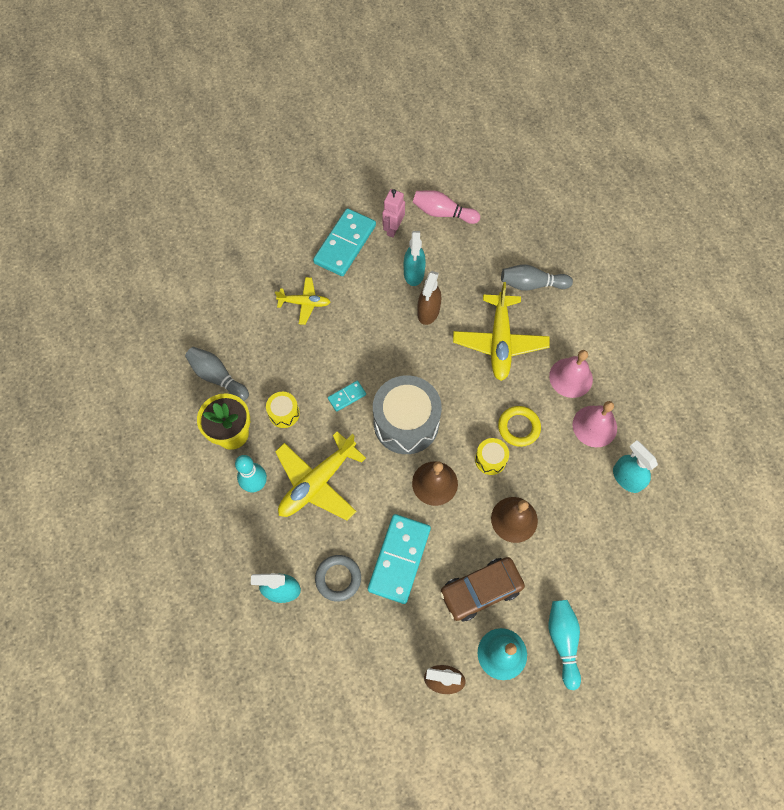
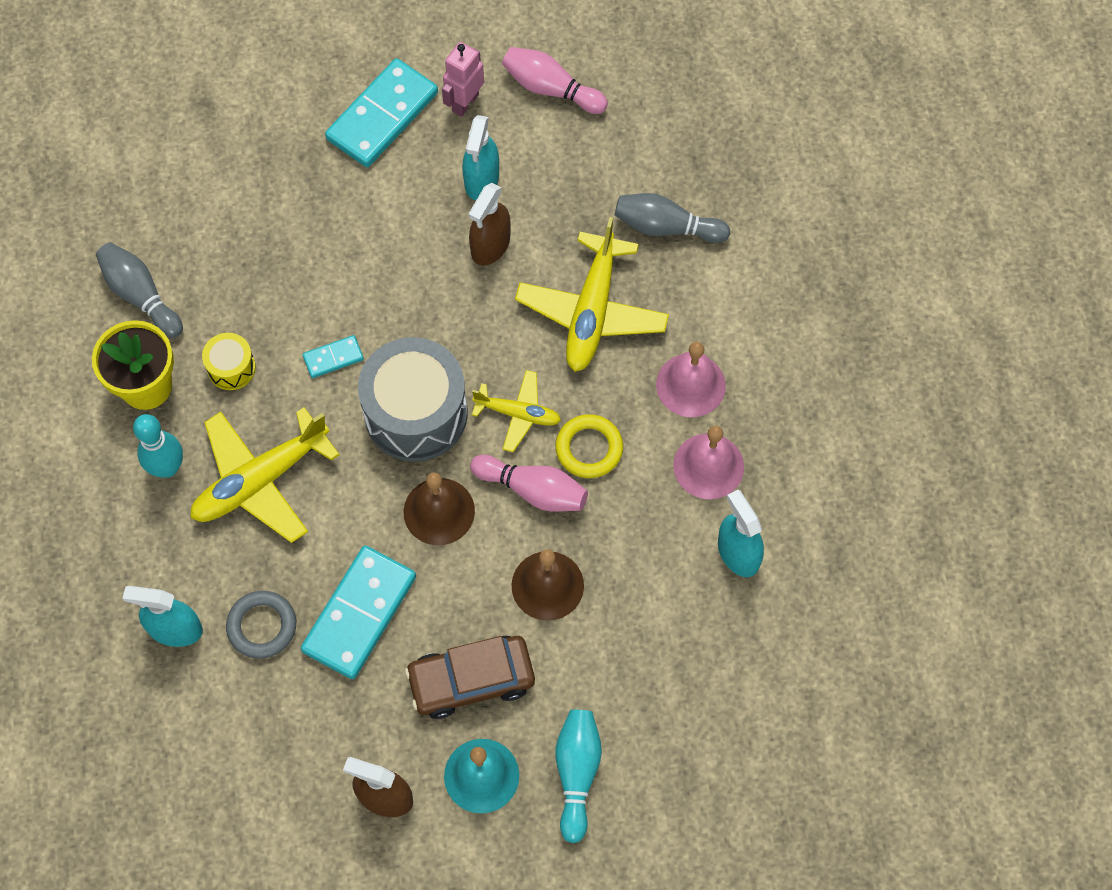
camera: 10 degrees right, 0 degrees up
yellow plane [275,277,330,325] -> yellow plane moved to [472,370,561,452]
yellow drum [475,438,509,475] -> pink bowling pin [470,455,588,512]

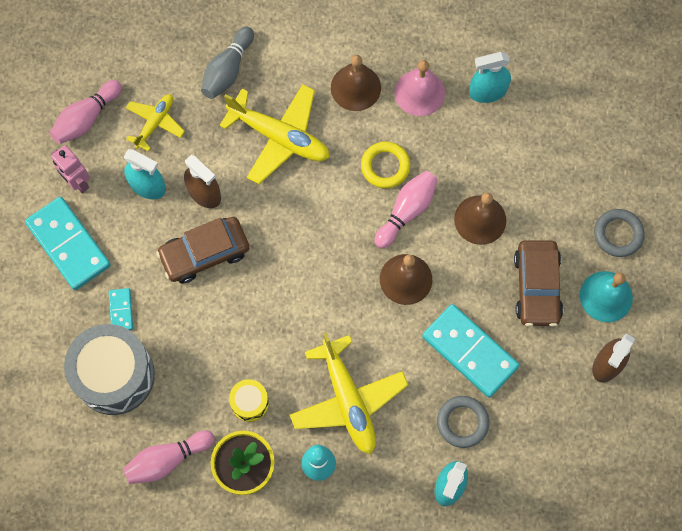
camera: 75 degrees left, 5 degrees up
grey bowling pin [96,242,183,338] -> pink bowling pin [123,430,215,484]
turquoise domino [303,335,364,378] -> turquoise domino moved to [109,288,133,330]
grey drum [358,337,468,462] -> grey drum moved to [64,324,155,415]
yellow plane [472,370,561,452] -> yellow plane moved to [126,94,185,152]
turquoise bowling pin [555,710,602,843] -> grey ring [594,209,645,257]
pink bell [656,342,726,417] -> brown bell [331,55,381,111]
none -> brown car [156,217,249,284]

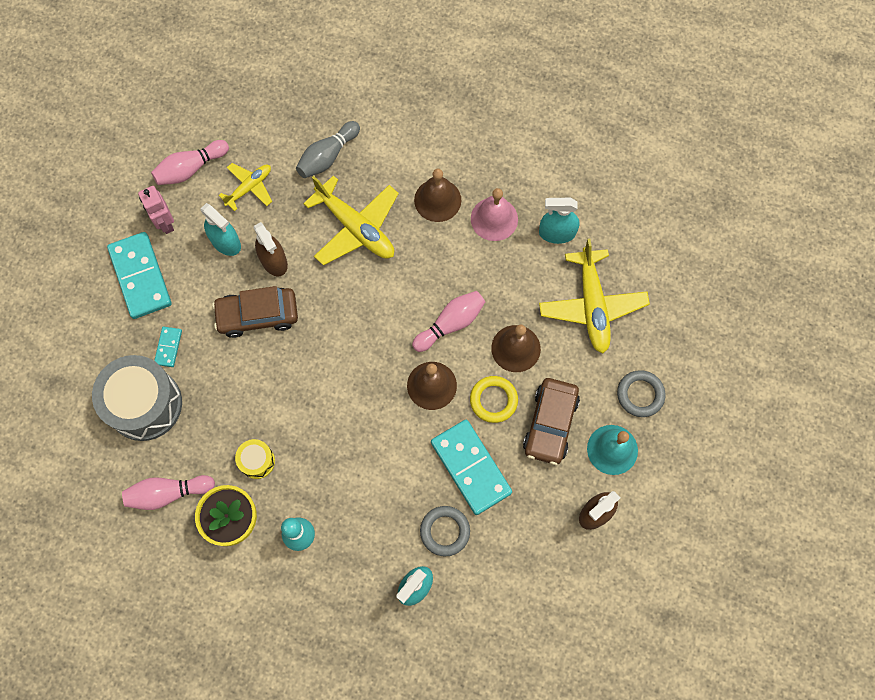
camera: 15 degrees right, 0 degrees up
yellow plane [290,333,408,454] -> yellow plane moved to [539,239,650,353]
yellow ring [361,141,411,188] -> yellow ring moved to [470,376,518,423]

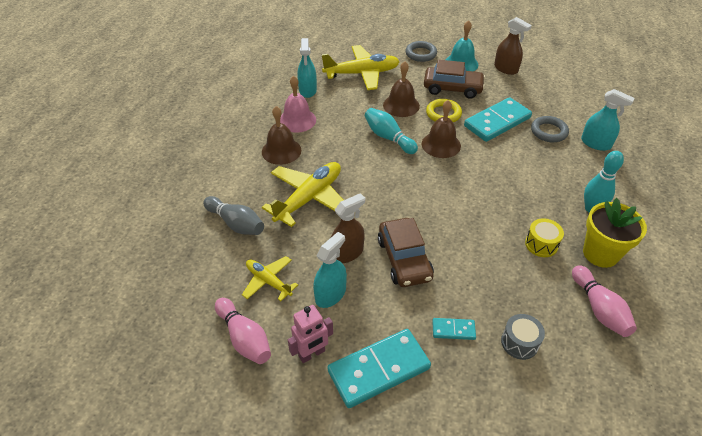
camera: 95 degrees left, 25 degrees down
grey drum [92,355,182,441] -> grey drum [501,314,545,360], size x0.47
pink bowling pin [412,291,485,352] -> turquoise bowling pin [365,108,418,154]

